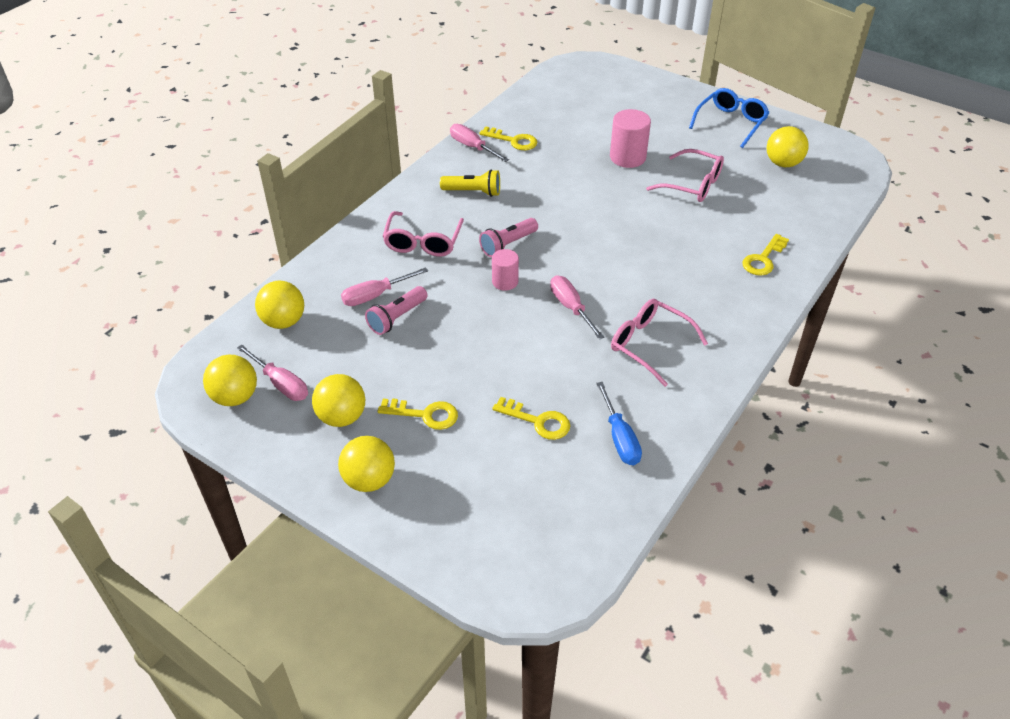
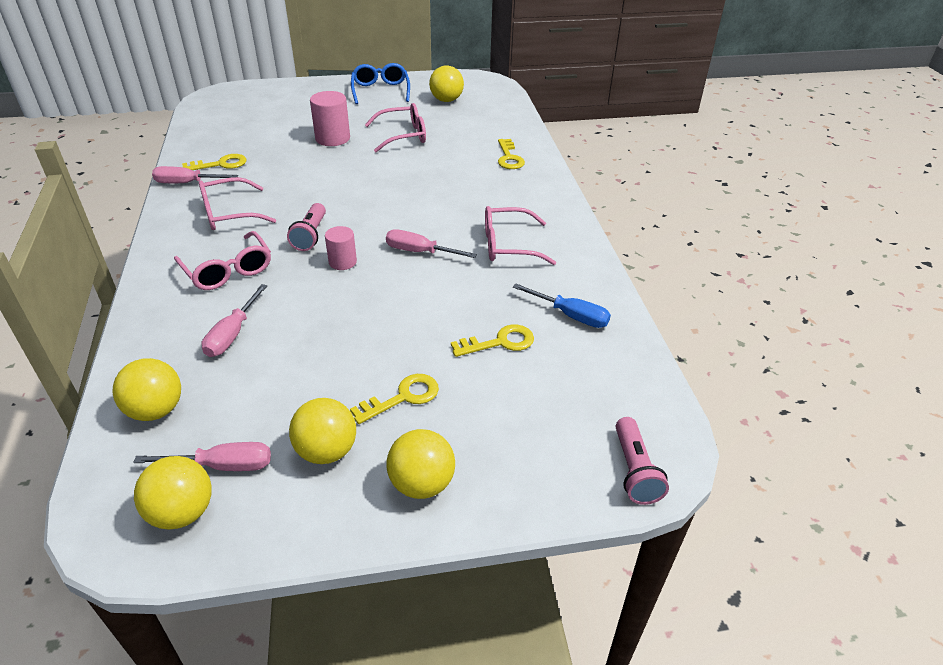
camera: 45 degrees left, 5 degrees down
pink flashlight [365,286,428,335] -> pink flashlight moved to [616,417,669,505]
yellow flashlight [440,169,500,197] -> pink glasses [199,177,276,230]

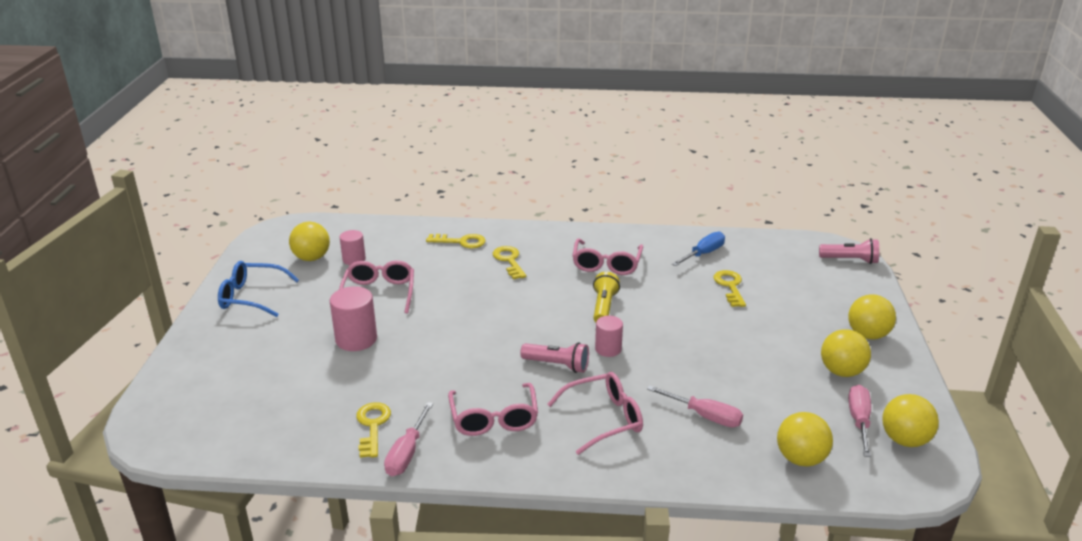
camera: 75 degrees left, 10 degrees down
yellow key [350,374,439,424] -> yellow key moved to [493,246,526,279]
pink screwdriver [386,229,477,258] -> yellow flashlight [593,272,620,322]
none -> pink cylinder [340,230,366,265]

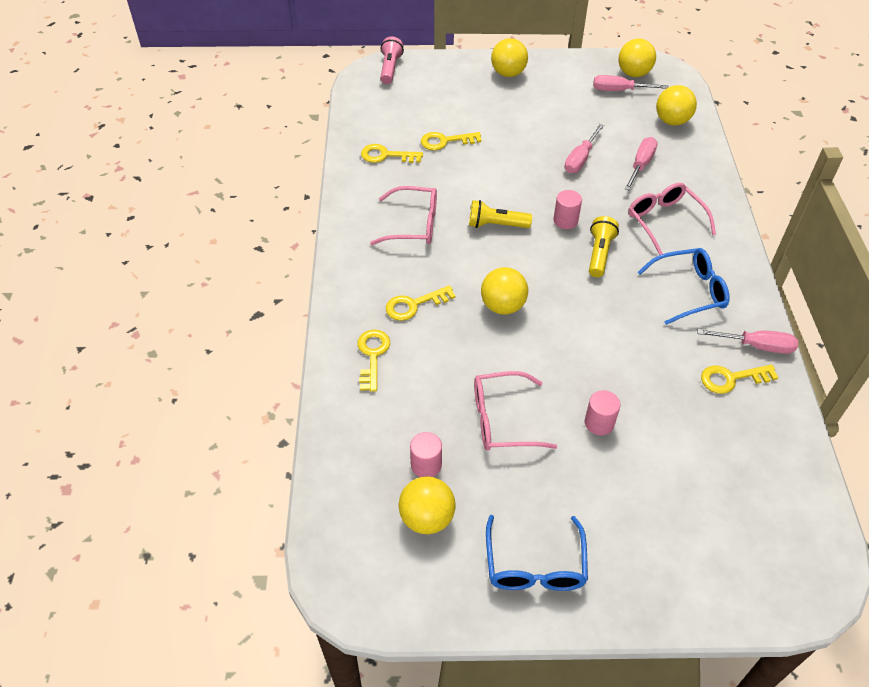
camera: 95 degrees left, 20 degrees up
pink cylinder [330,286,377,351] -> pink cylinder [585,390,620,435], size x0.63
pink glasses [448,383,538,436] -> blue glasses [638,248,730,325]
pink flashlight [520,343,589,373] -> yellow flashlight [589,216,619,277]
blue screwdriver [672,232,725,266] -> yellow key [361,144,423,163]
yellow ball [821,329,871,377] -> yellow ball moved to [481,267,528,315]
none -> pink screwdriver [565,124,604,173]

